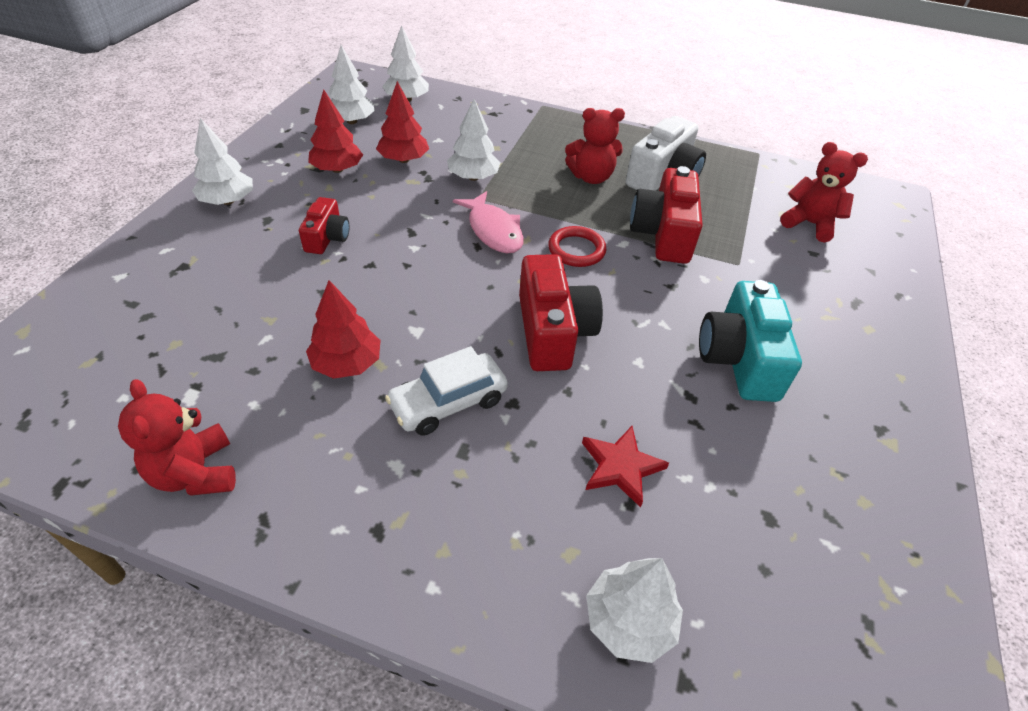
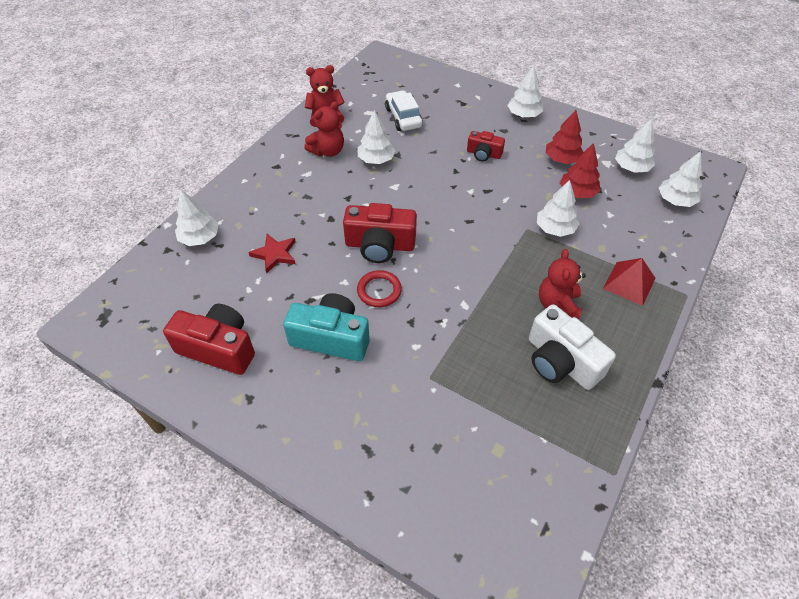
camera: 105 degrees right, 5 degrees up
red tree [306,280,381,379] -> white tree [358,110,395,164]
white car [385,346,508,436] -> white car moved to [385,90,423,131]
pink fish [453,191,524,253] -> none
red ring [548,226,606,267] -> red ring moved to [357,270,402,307]
red camera [630,166,702,264] -> red camera moved to [163,304,255,375]
red teddy bear [780,142,868,242] -> red teddy bear moved to [304,101,344,157]
none -> red pyramid [603,258,656,306]

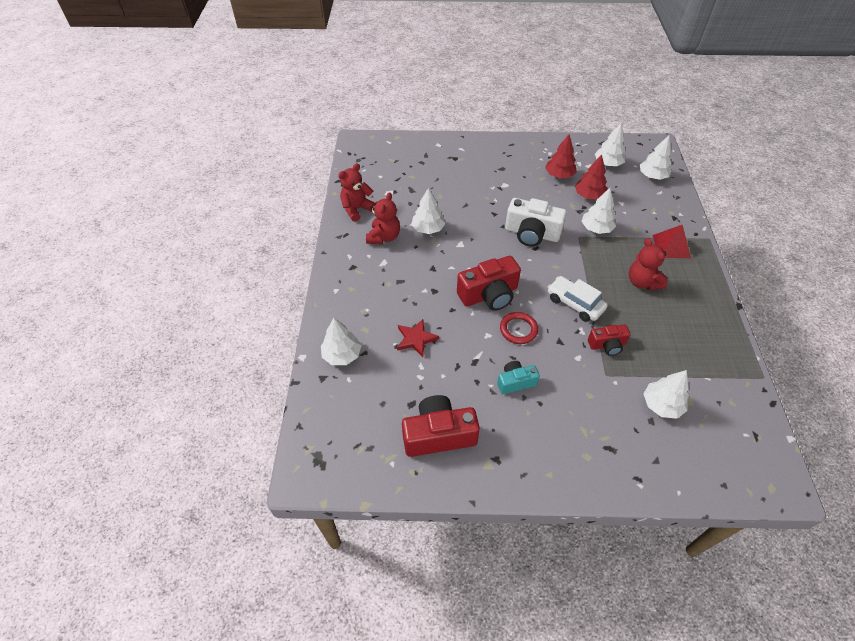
camera: 30 degrees left, 0 degrees up
turquoise camera [283,293,370,361] -> turquoise camera [497,361,540,394], size x0.57
white car [385,90,423,131] -> white car moved to [548,276,608,322]
red camera [467,131,505,162] -> red camera moved to [588,324,631,356]
white tree [507,65,543,117] -> white tree moved to [644,370,689,419]
white camera [529,304,616,390] -> white camera moved to [505,198,567,247]

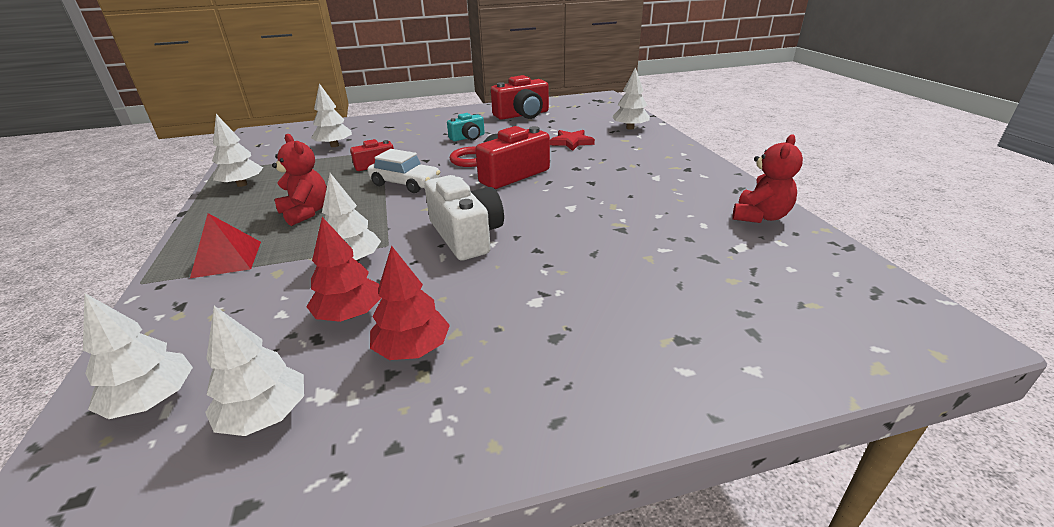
camera: 165 degrees right, 20 degrees down
red teddy bear [366,192,400,244] -> none
white tree [411,188,446,234] -> white tree moved to [212,114,263,187]
white camera [505,198,567,247] -> white camera turned 60 degrees clockwise [425,175,504,260]

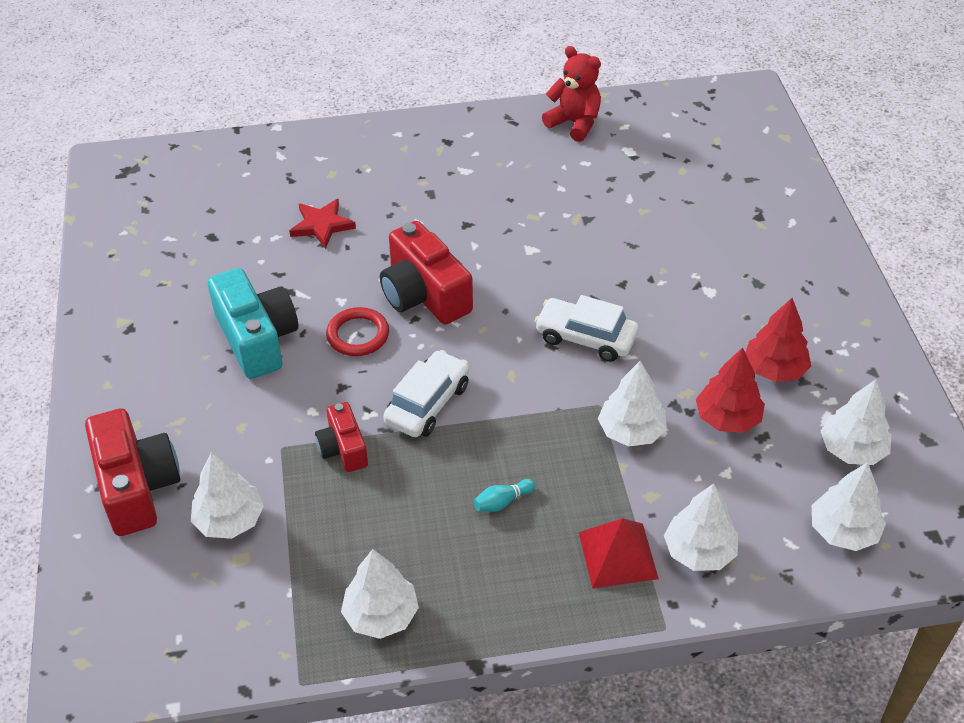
camera: 85 degrees left, 15 degrees up
red teddy bear [272,134,327,226] -> turquoise bowling pin [474,479,535,512]
white camera [425,175,504,260] -> white car [534,295,639,362]
turquoise camera [447,113,485,141] -> turquoise camera [208,268,298,379], size x1.75
red camera [491,75,549,120] -> red camera moved to [85,408,180,536]
white tree [612,67,650,130] -> white tree moved to [664,483,738,571]

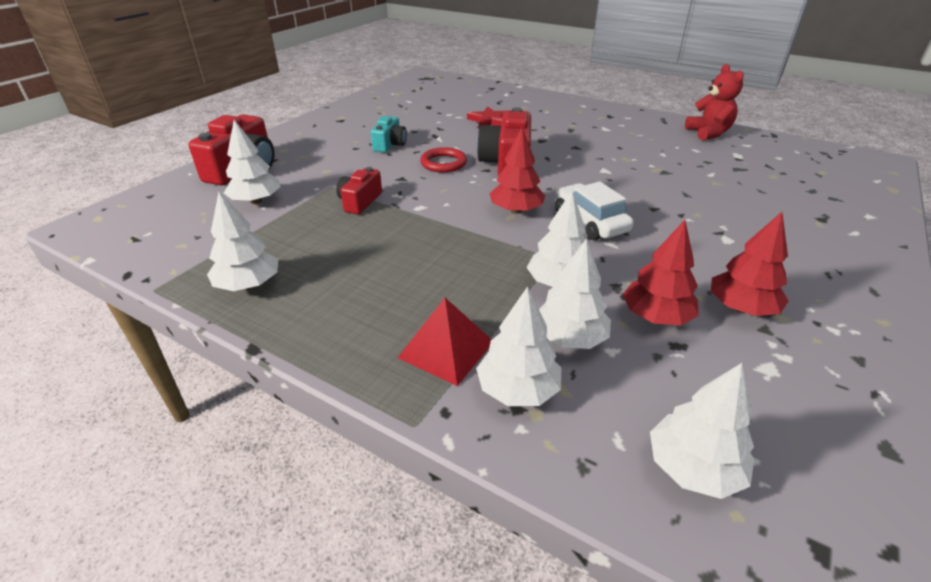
camera: 40 degrees right, 10 degrees down
turquoise camera [208,268,298,379] -> turquoise camera [371,116,407,152], size x0.57
white car [383,350,469,437] -> none
turquoise bowling pin [474,479,535,512] -> none
white tree [821,380,891,465] -> white tree moved to [539,238,611,349]
none -> red tree [489,128,545,214]

